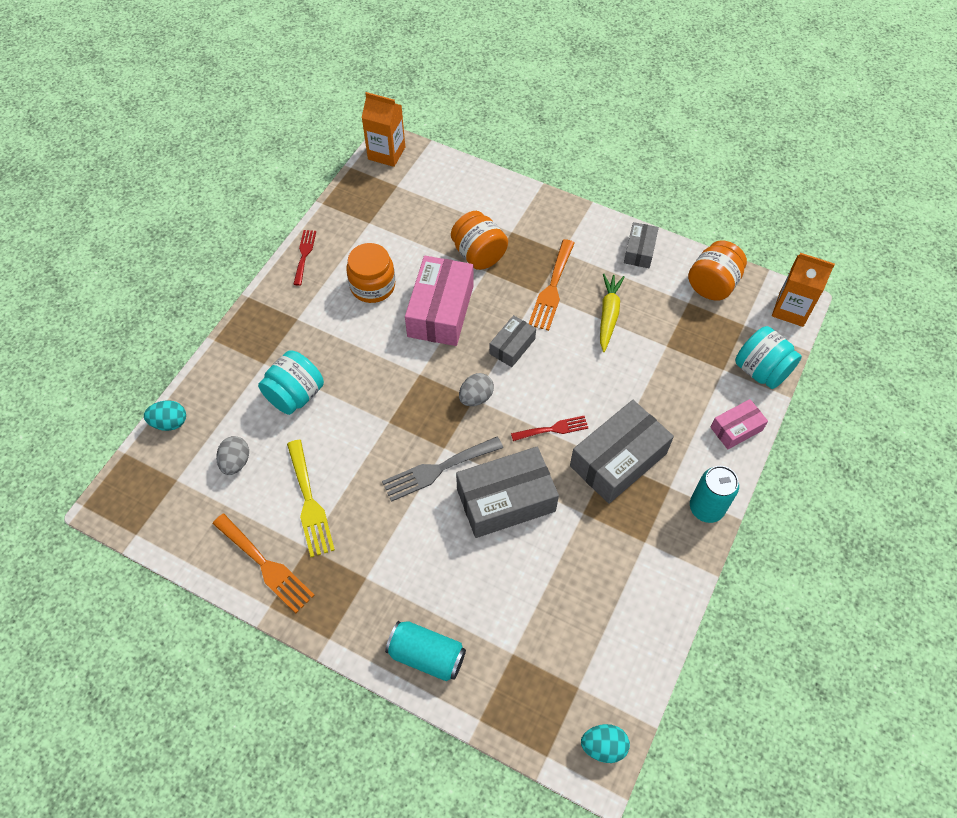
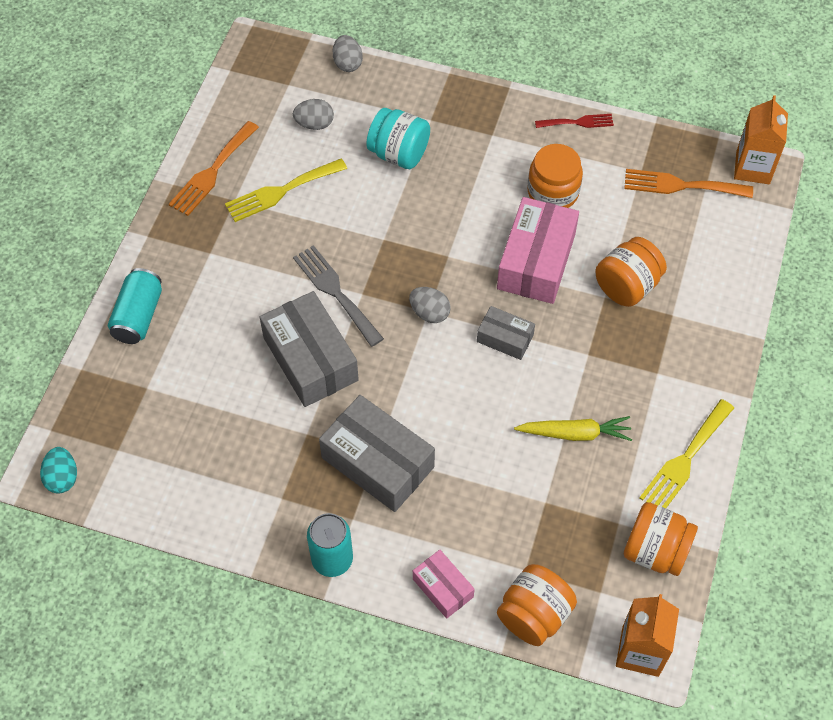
camera: 80 degrees right, 0 degrees up
turquoise egg [144,400,186,431] -> grey egg [333,35,363,72]
pink box [405,256,474,346] -> pink box turned 75 degrees counterclockwise [497,197,579,304]
red fork [511,416,588,441] -> none
orange fork [529,239,575,331] -> orange fork moved to [624,169,753,198]
grey box [624,222,659,268] -> yellow fork [640,399,734,508]
turquoise jar [735,326,802,389] -> orange jar [497,564,577,646]

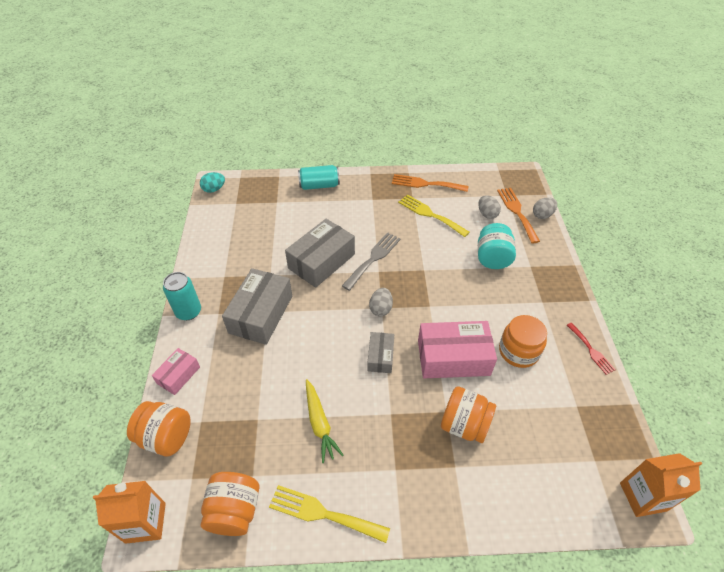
camera: 70 degrees right, 10 degrees down
orange fork [624,169,753,198] -> orange fork moved to [497,188,540,243]

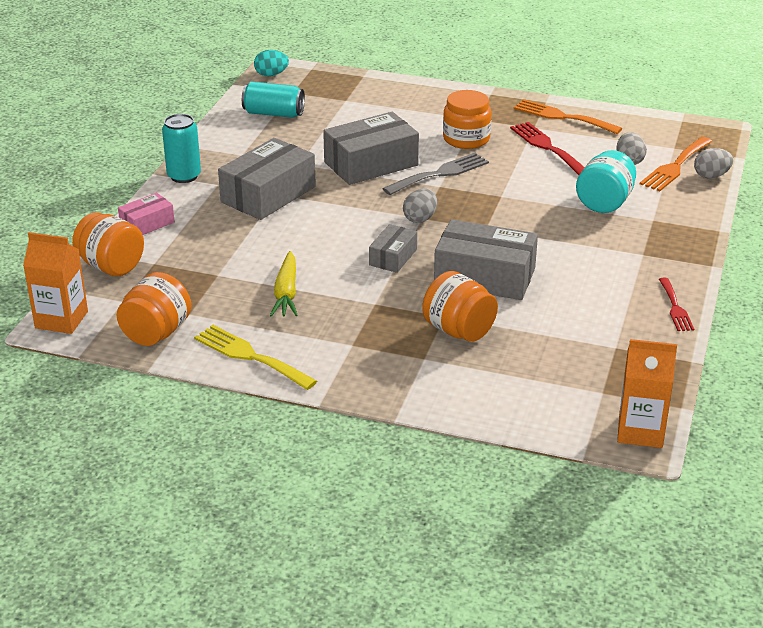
camera: 20 degrees right, 15 degrees down
turquoise can [298,165,340,190] -> turquoise can moved to [242,82,305,118]
yellow fork [398,194,470,237] -> red fork [510,122,585,175]
pink box [418,321,497,378] -> grey box [434,219,538,300]
orange fork [497,188,540,243] -> orange fork turned 150 degrees counterclockwise [640,137,712,191]
orange jar [499,315,547,368] -> orange jar moved to [443,90,491,149]

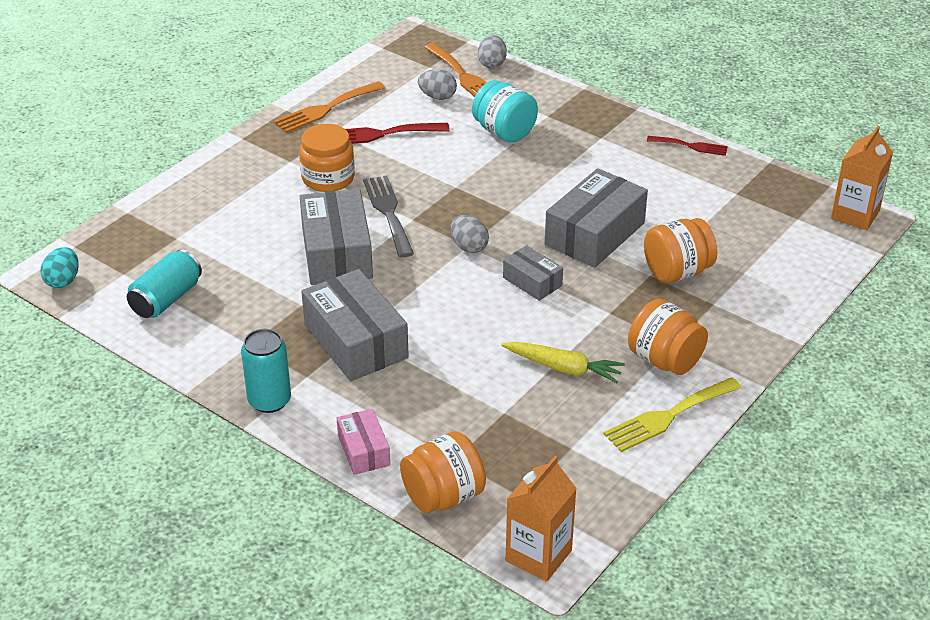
camera: 70 degrees left, 5 degrees up
orange jar [117,272,191,346] -> orange jar moved to [628,299,708,375]

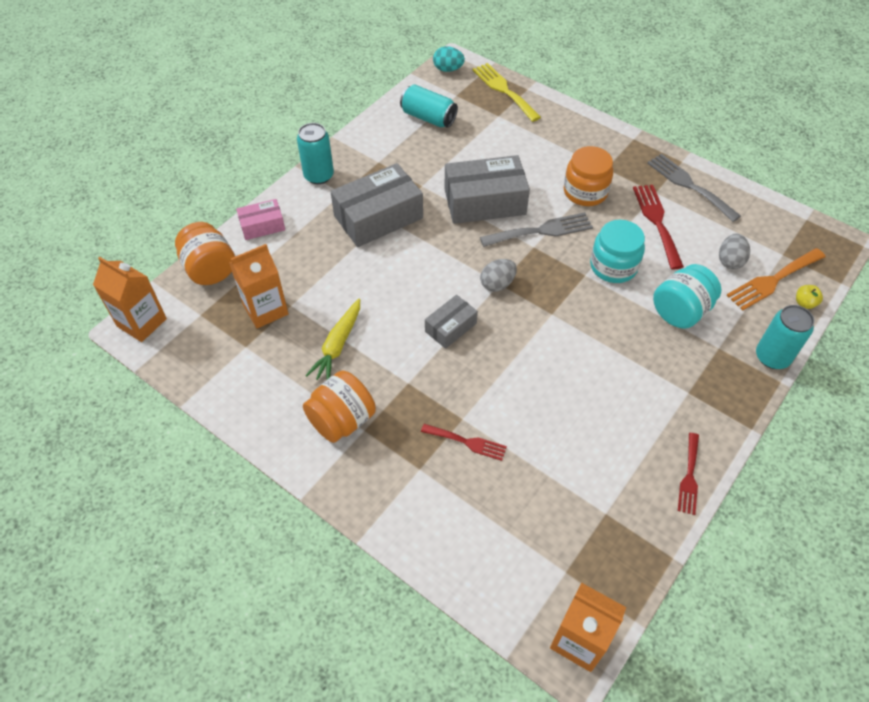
camera: 90 degrees right, 15 degrees up
orange fork [274,81,385,133] -> grey fork [647,154,741,222]
grey egg [478,35,507,68] -> yellow apple [796,285,823,309]
grey box [545,168,648,268] -> none
yellow fork [603,377,741,452] -> yellow fork moved to [472,63,541,122]
orange jar [644,218,717,283] -> red fork [421,424,507,461]
none -> orange carton [229,244,289,328]
none -> turquoise jar [590,220,645,283]
none -> turquoise can [756,305,814,369]

